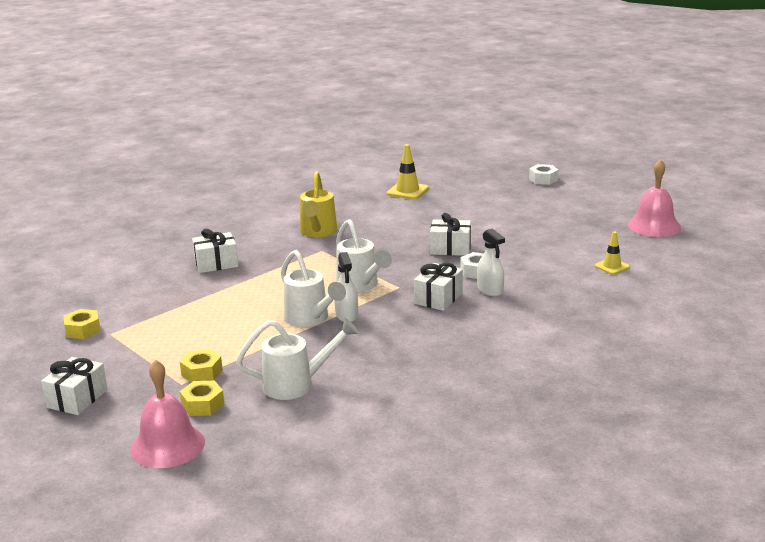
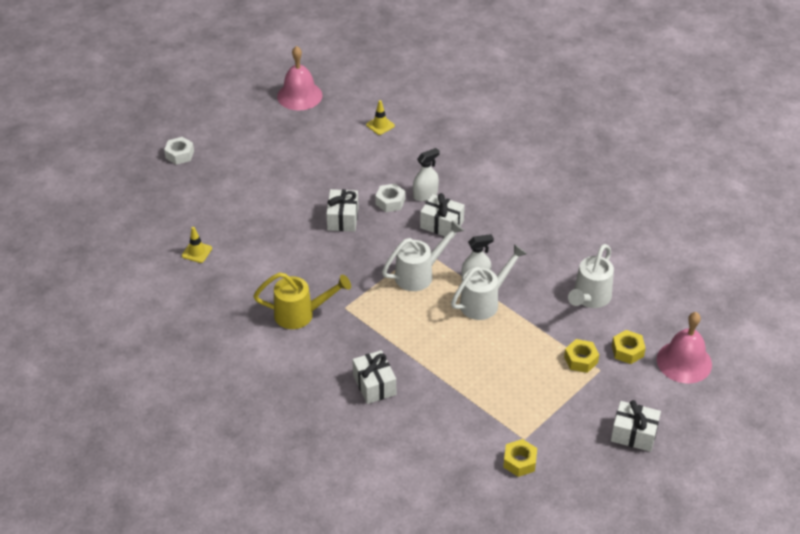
camera: 95 degrees left, 20 degrees up
white watering can [236,318,359,400] -> white watering can turned 135 degrees counterclockwise [568,244,614,308]
yellow traffic cone [387,144,429,199] -> yellow traffic cone [182,227,212,263], size x0.66

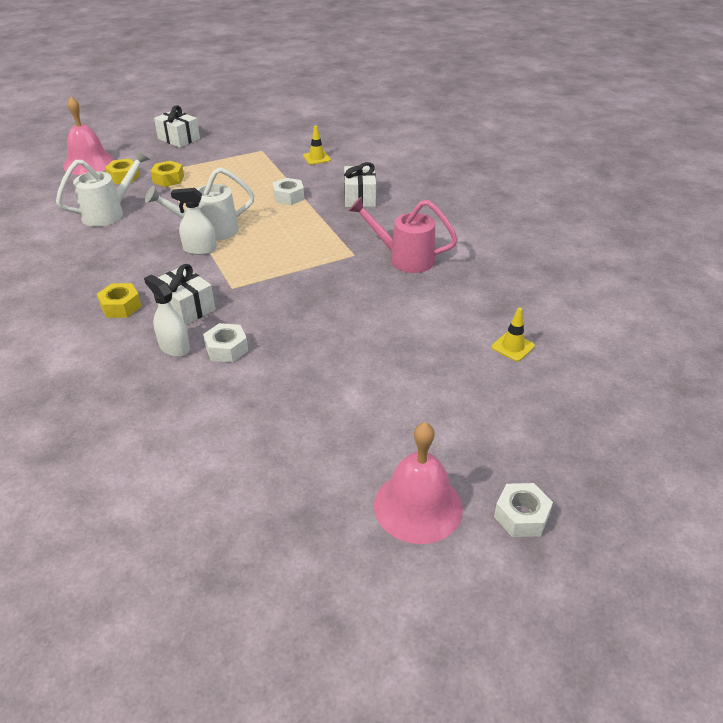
camera: 160 degrees left, 5 degrees down
yellow watering can [253,272,351,329] -> pink watering can [348,197,458,273]
pink bell [277,46,323,110] -> pink bell moved to [374,422,463,544]
white gift [326,189,358,232] -> none
yellow traffic cone [366,100,395,135] -> yellow traffic cone moved to [303,126,331,165]
white watering can [382,220,464,291] -> none
white spray bottle [413,148,440,201] -> white spray bottle turned 60 degrees clockwise [144,274,190,357]
yellow nut [503,439,537,477] -> yellow nut moved to [97,283,142,318]
none -> white nut [273,178,304,205]

